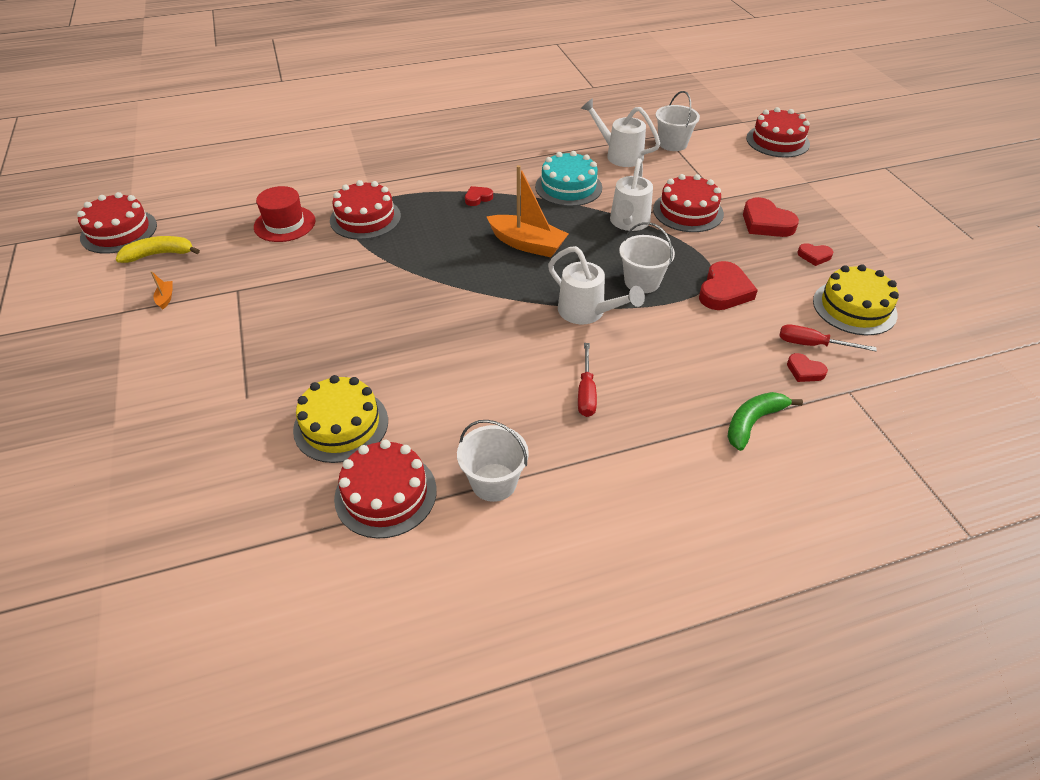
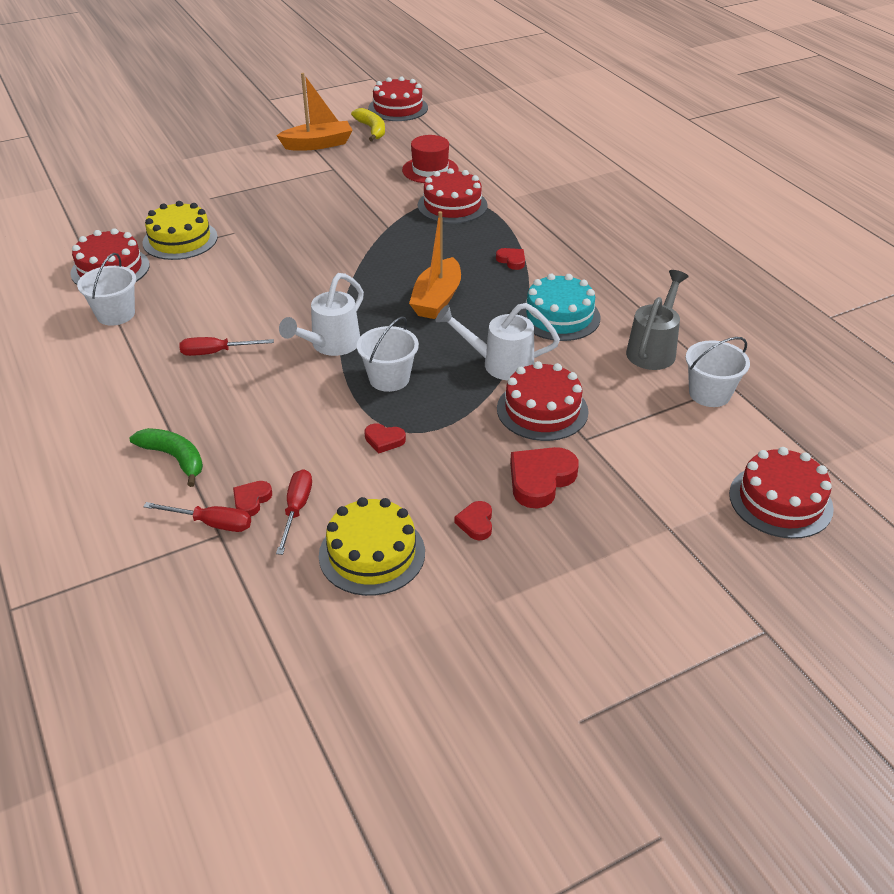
camera: 80 degrees right, 5 degrees down
orange boat [151,271,173,309] -> orange boat [276,73,353,151], size x2.44
white watering can [581,98,660,167] -> grey watering can [626,270,689,370]
red heart [699,261,758,310] -> red heart [365,423,406,454], size x0.55
none -> red screwdriver [143,502,251,532]

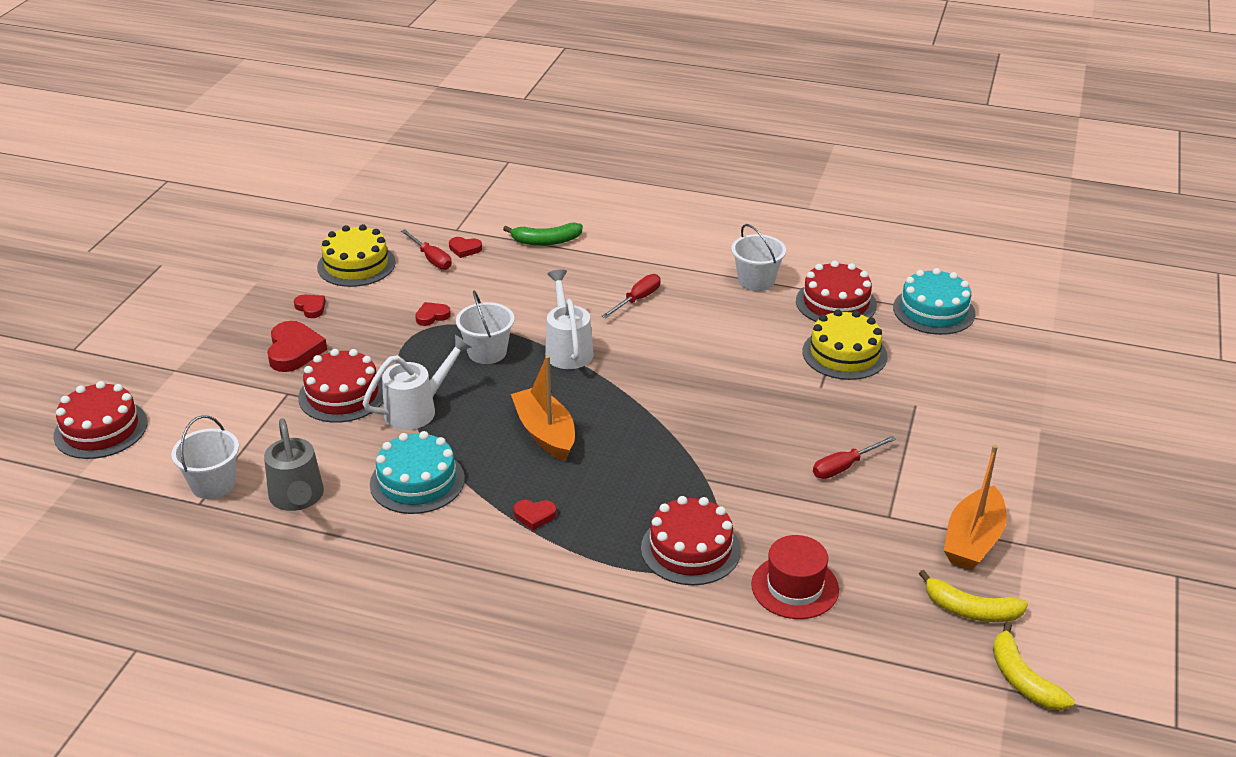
camera: 135 degrees right, 5 degrees down
red screwdriver [143,502,251,532] -> red screwdriver moved to [813,436,896,479]
red heart [233,481,272,516] -> red heart turned 120 degrees clockwise [449,237,482,258]
red cake [368,76,428,121] -> yellow banana [993,622,1074,710]
none -> turquoise cake [893,268,976,335]

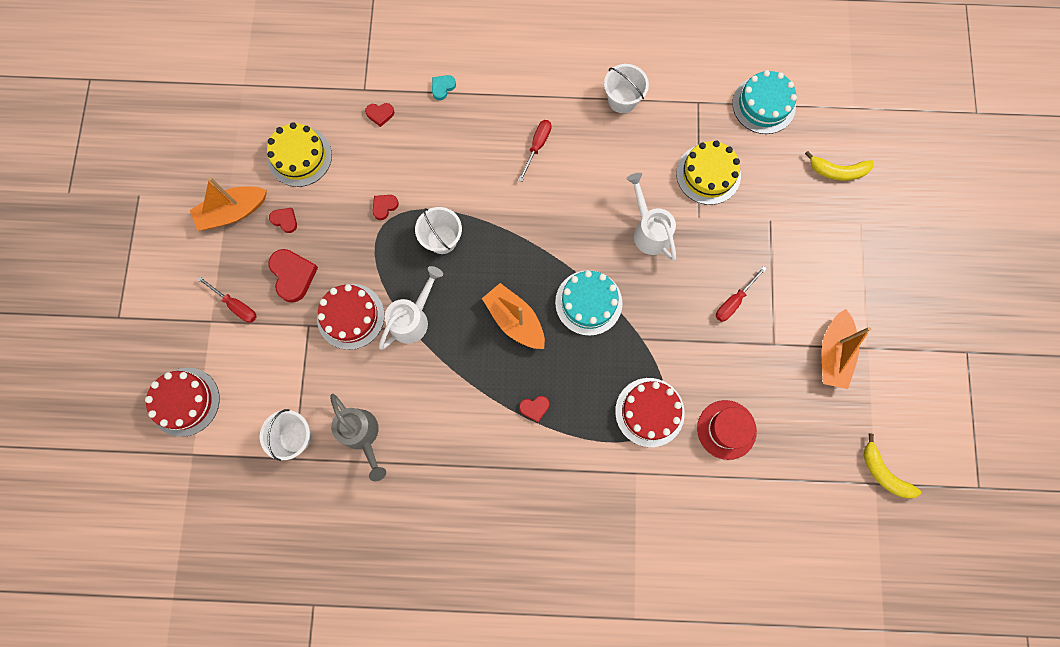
camera: 15 degrees left, 40 degrees up
turquoise cake [370,431,465,514] -> turquoise cake moved to [555,270,622,336]
red screwdriver [401,229,452,270] -> red screwdriver moved to [197,276,257,323]
green banana [503,223,583,246] -> turquoise heart [432,75,456,100]
white watering can [545,269,594,369] -> white watering can moved to [626,173,676,261]
red cake [796,261,877,322] -> none
yellow banana [919,570,1028,622] -> yellow banana moved to [805,151,874,181]
none -> orange boat [190,177,267,231]

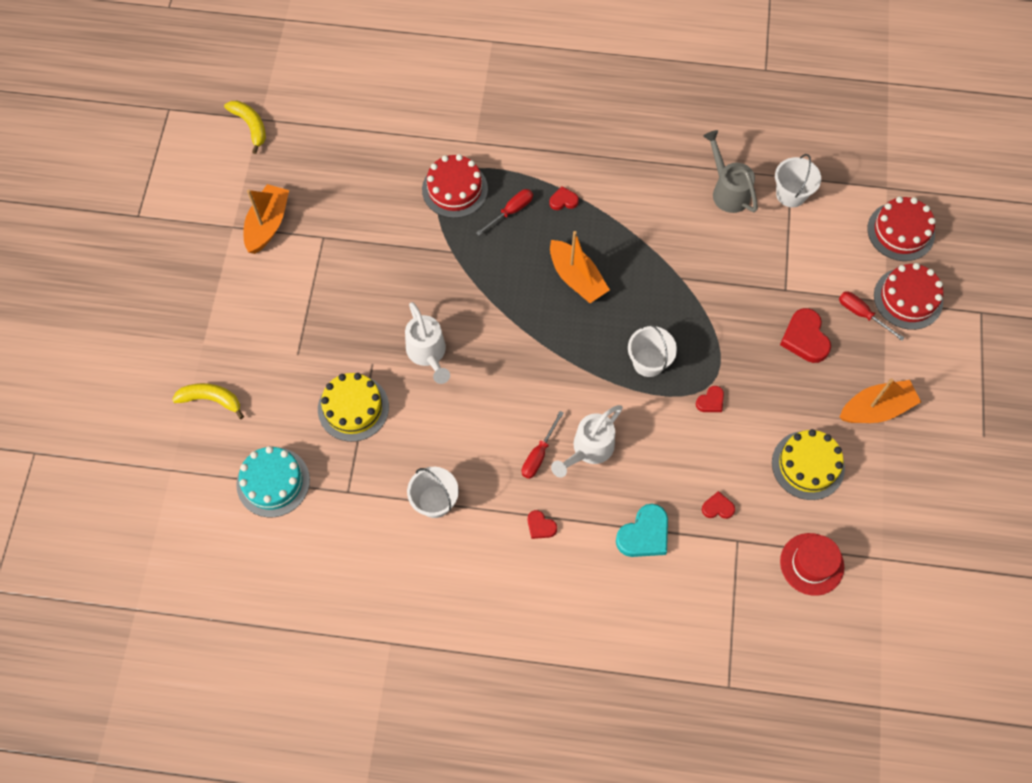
camera: 175 degrees left, 10 degrees down
red heart [269,208,297,233] -> red heart moved to [528,510,557,539]
red cake [317,284,385,350] -> red cake moved to [874,263,943,330]
white watering can [379,266,443,349] -> white watering can moved to [551,405,623,478]
turquoise heart [432,75,456,100] -> turquoise heart [616,504,668,557], size x1.83
turquoise cake [555,270,622,336] -> none
red hat [697,400,757,460] -> red hat moved to [780,533,844,596]
red screwdriver [716,266,767,322] -> red screwdriver moved to [476,189,533,236]

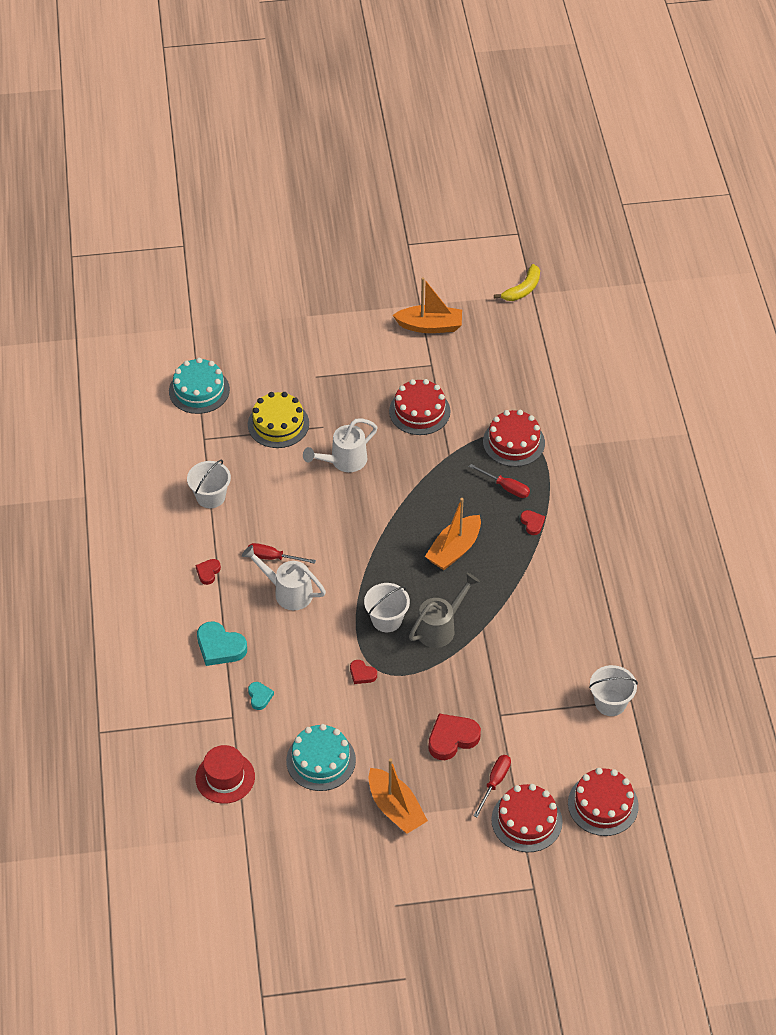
camera: 75 degrees right, 15 degrees down
yellow banana [172,383,244,419] -> none
red heart [702,491,735,519] -> turquoise heart [248,682,274,710]
grey watering can [703,130,758,213] -> grey watering can moved to [409,573,480,648]
yellow cake [772,429,845,500] -> turquoise cake [286,724,356,791]
none -> red cake [389,379,451,435]

